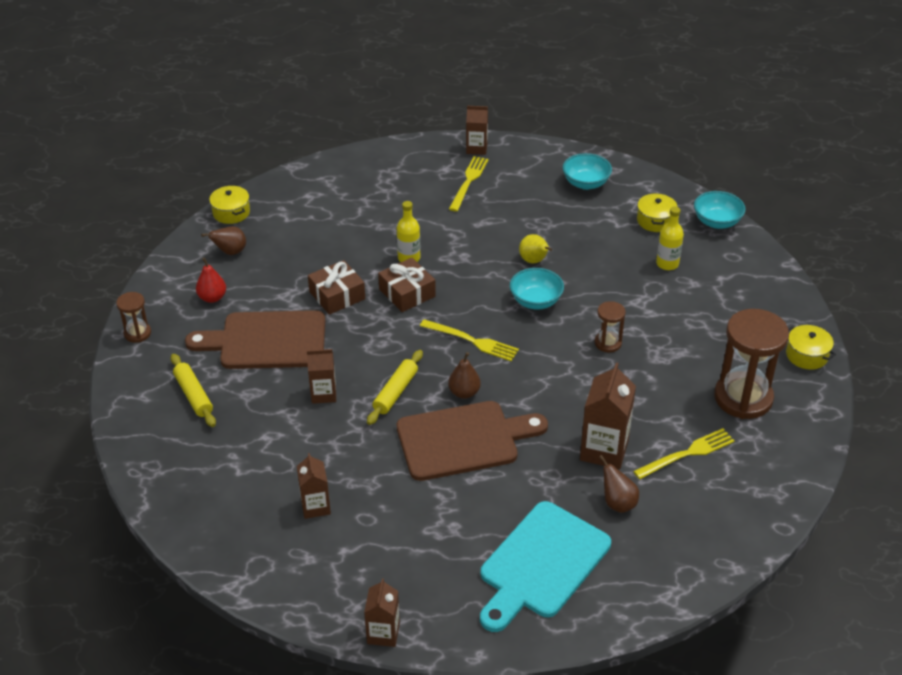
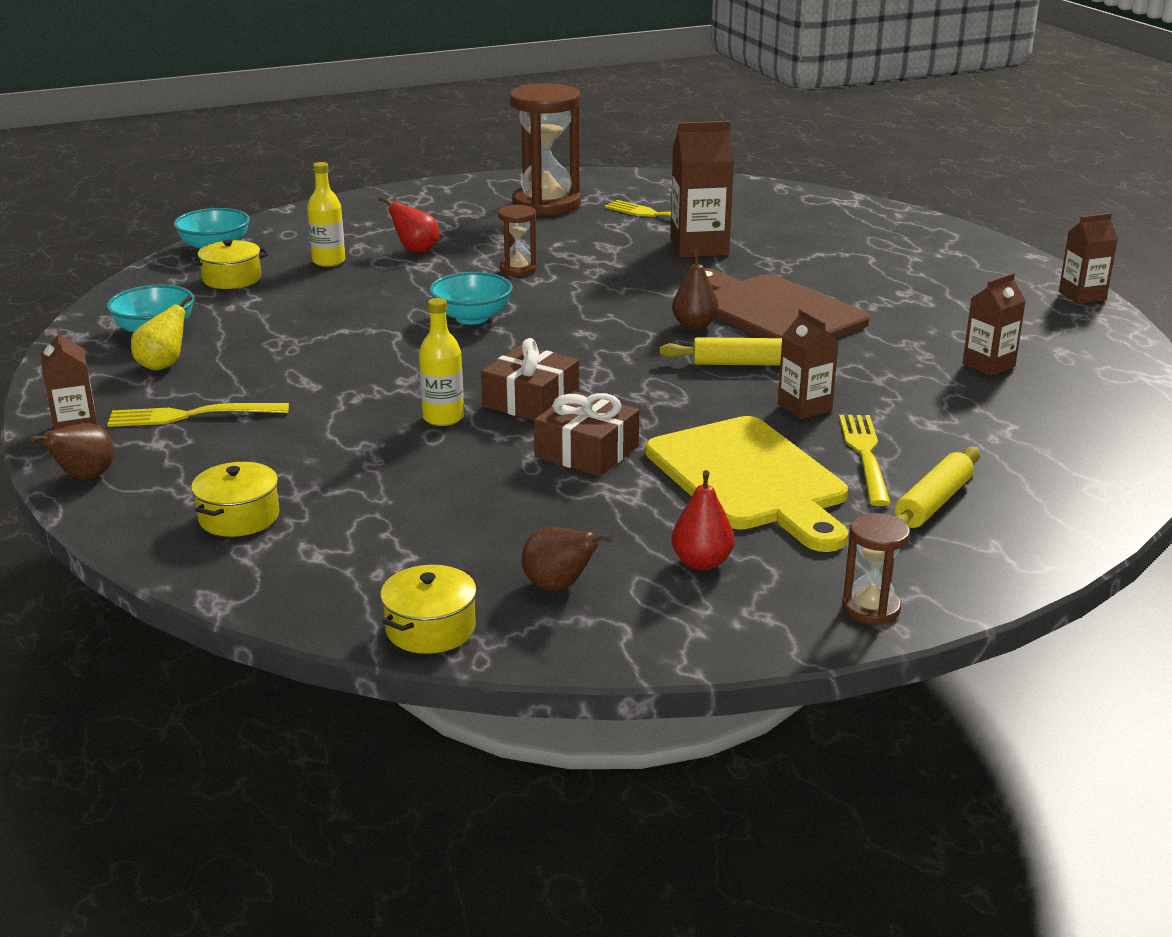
camera: 115 degrees left, 15 degrees down
brown cutting board [185,310,325,369] -> yellow cutting board [645,416,848,552]
yellow fork [420,319,519,361] -> yellow fork moved to [839,415,891,506]
turquoise cutting board [480,501,611,632] -> none
yellow pear [519,234,552,264] -> yellow pear moved to [131,295,193,371]
brown pear [599,455,639,513] -> brown pear moved to [30,423,114,480]
yellow pot [786,325,836,370] -> yellow pot moved to [191,462,279,537]
none -> red pear [379,196,439,253]

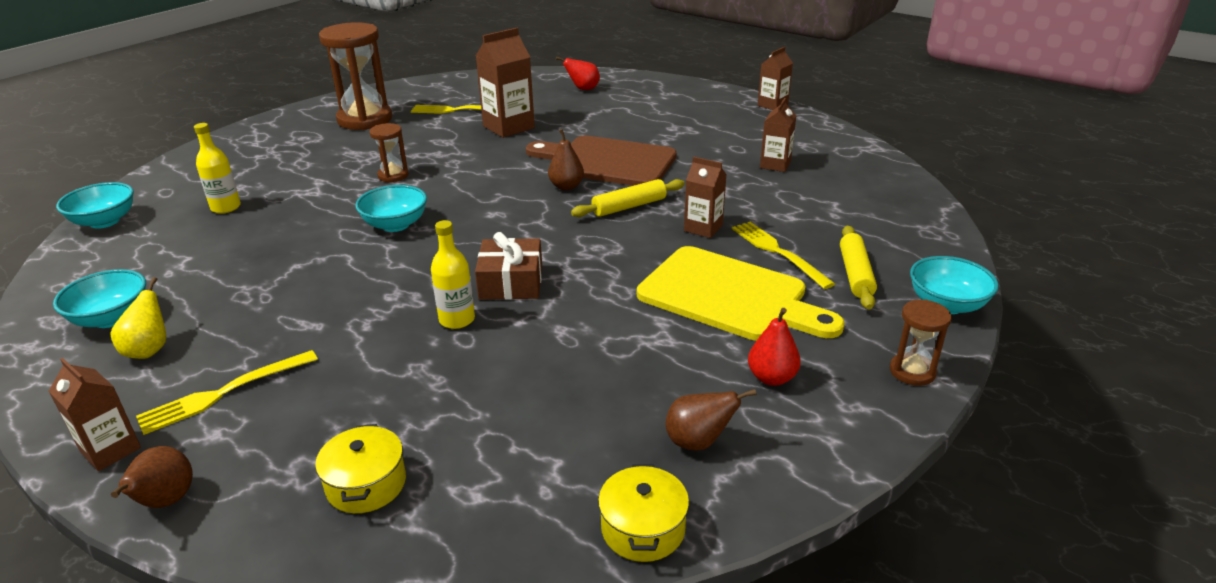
camera: 30 degrees left, 5 degrees up
yellow pot [191,239,268,289] -> none
red pear [379,196,439,253] -> red pear moved to [556,56,600,90]
brown gift [534,391,639,476] -> none
none -> turquoise bowl [910,256,999,314]

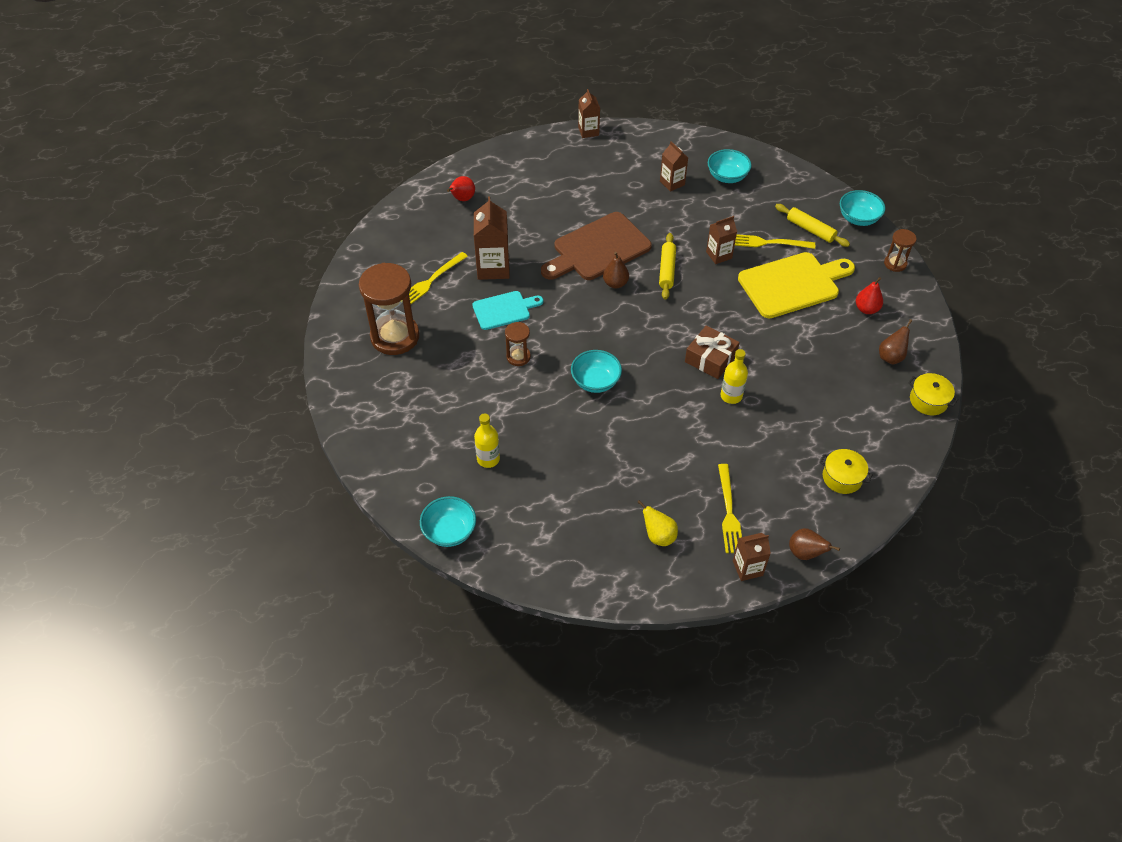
camera: 55 degrees left, 20 degrees up
turquoise bowl [53,269,146,328] -> turquoise bowl moved to [708,149,752,183]
none -> turquoise cutting board [472,291,543,330]

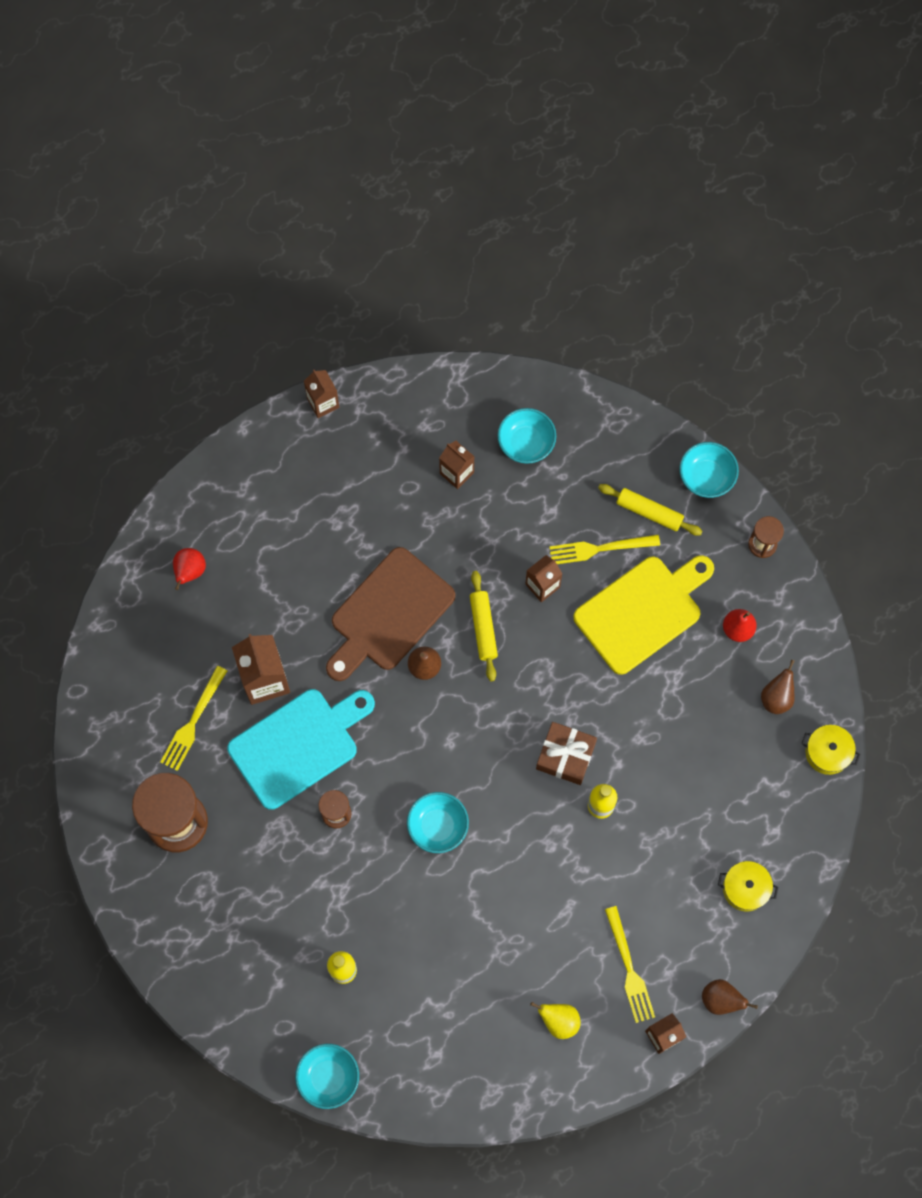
camera: 15 degrees left, 20 degrees up
turquoise cutting board [472,291,543,330] -> turquoise cutting board [227,689,375,810], size x1.71

